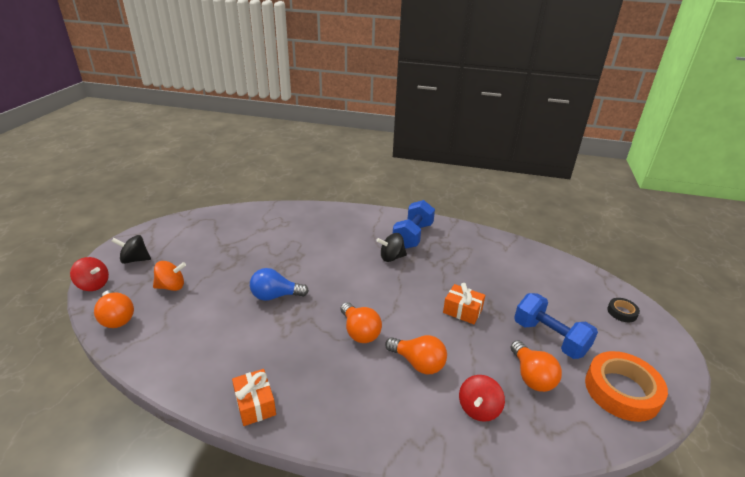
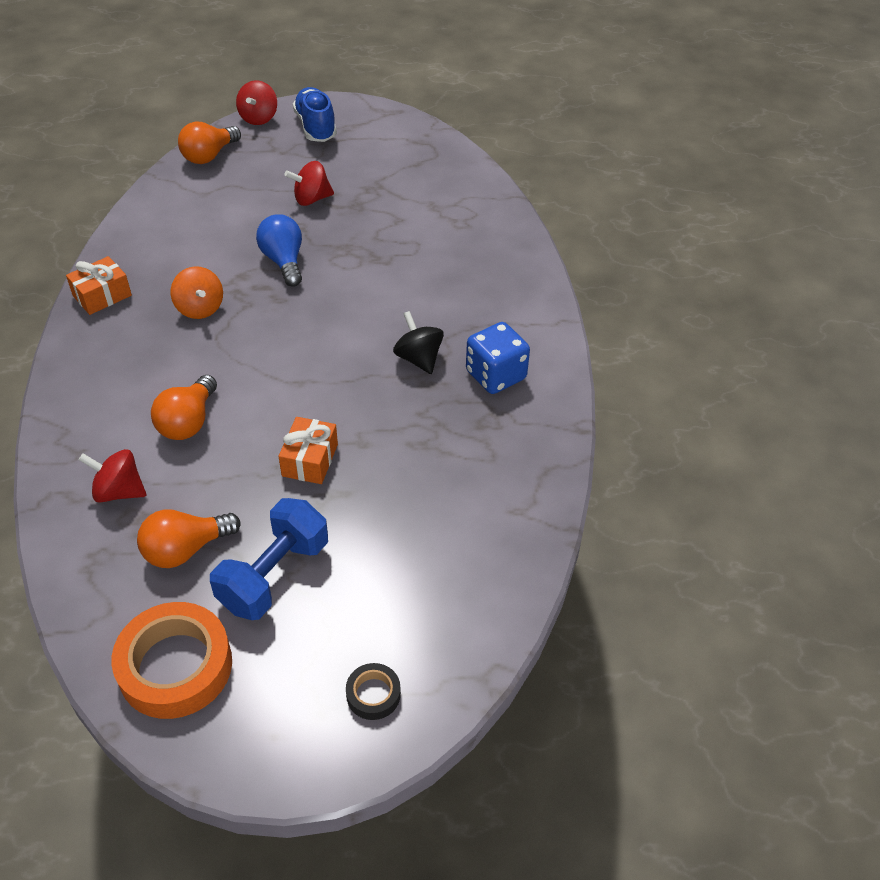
camera: 75 degrees right, 15 degrees up
black spinning top [112,235,151,264] -> blue shoe [293,87,337,142]
orange spinning top [153,261,186,291] -> orange spinning top moved to [171,266,223,319]
orange light bulb [341,302,382,343] -> none
blue dumbbell [393,200,435,249] -> blue dice [466,322,530,394]
none -> red spinning top [284,161,334,206]

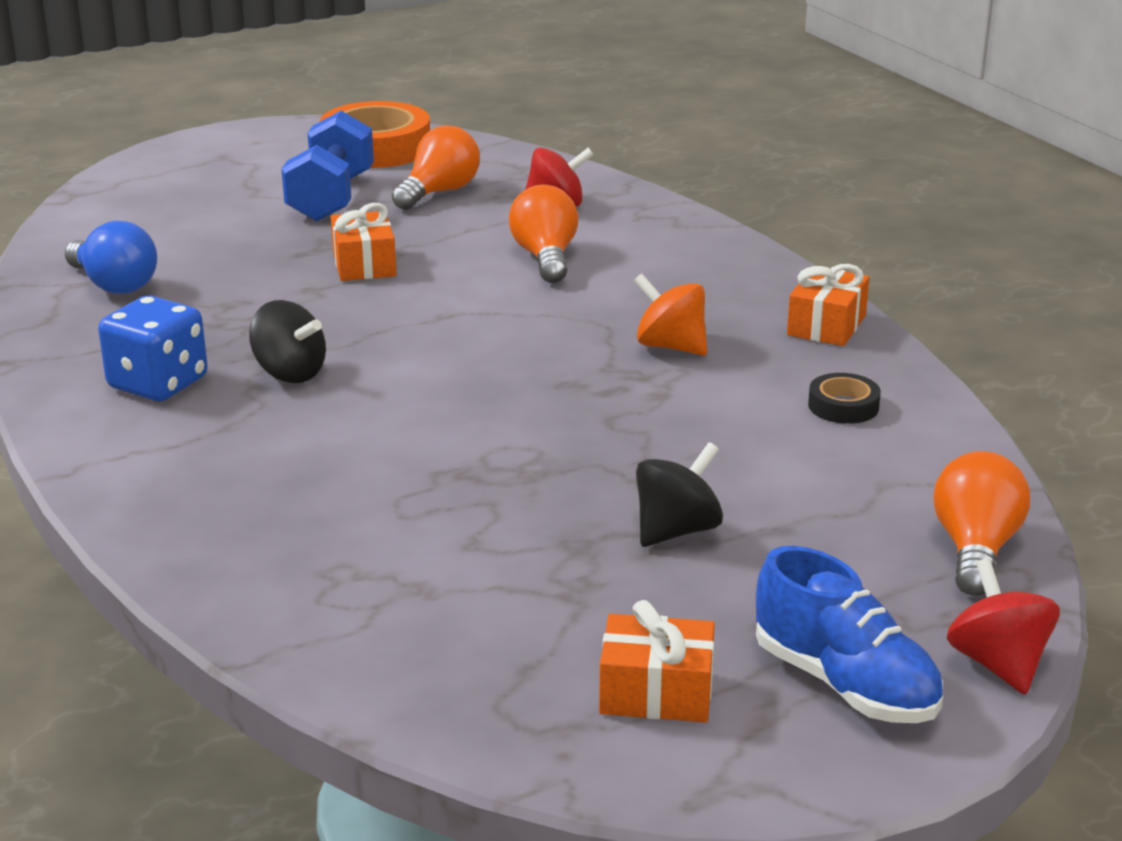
camera: 155 degrees right, 20 degrees down
blue light bulb [256,214,302,287] -> blue light bulb moved to [65,221,157,294]
red spinning top [284,161,334,206] -> black spinning top [636,442,723,547]
black tape [346,663,401,720] -> black tape moved to [808,373,881,424]
none -> orange gift [599,600,715,723]

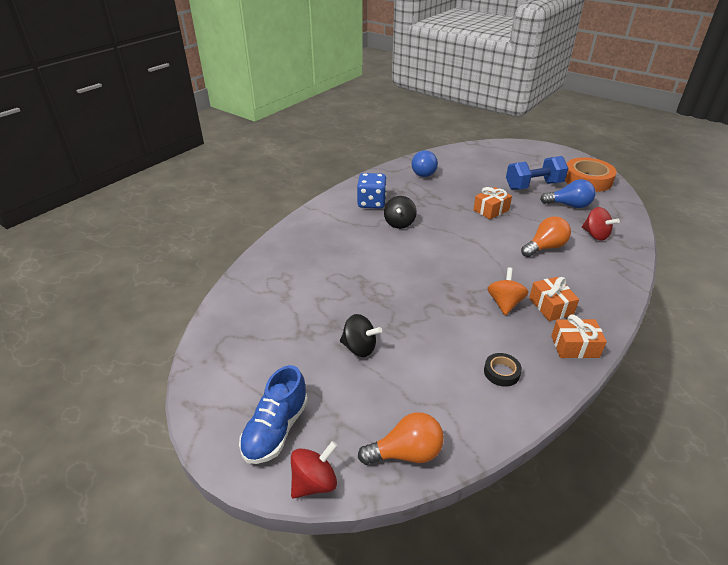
camera: 65 degrees right, 10 degrees up
orange light bulb [392,125,480,210] -> blue light bulb [540,179,595,208]
orange gift [599,600,715,723] -> orange gift moved to [529,277,579,321]

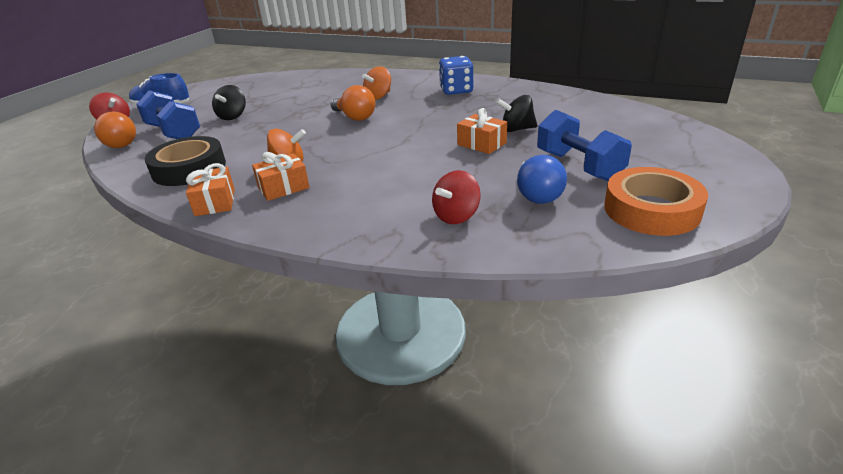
camera: 80 degrees right, 5 degrees down
black spinning top [384,196,416,229] -> black spinning top moved to [496,95,538,132]
blue light bulb [412,150,438,177] -> none
black tape [484,353,522,387] -> black tape [145,136,226,186], size x2.10
orange light bulb [521,216,571,257] -> orange light bulb moved to [330,85,375,121]
none -> blue dumbbell [136,90,200,139]
none -> orange spinning top [362,66,391,100]

